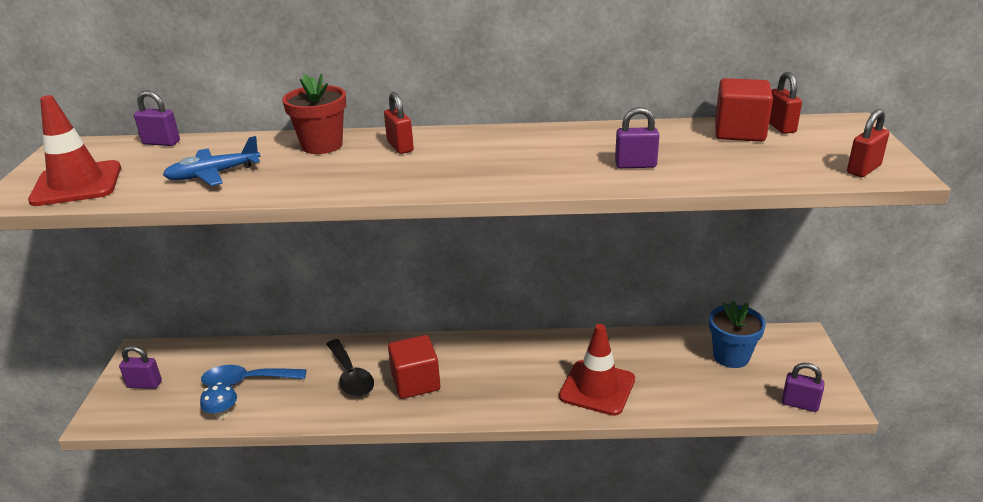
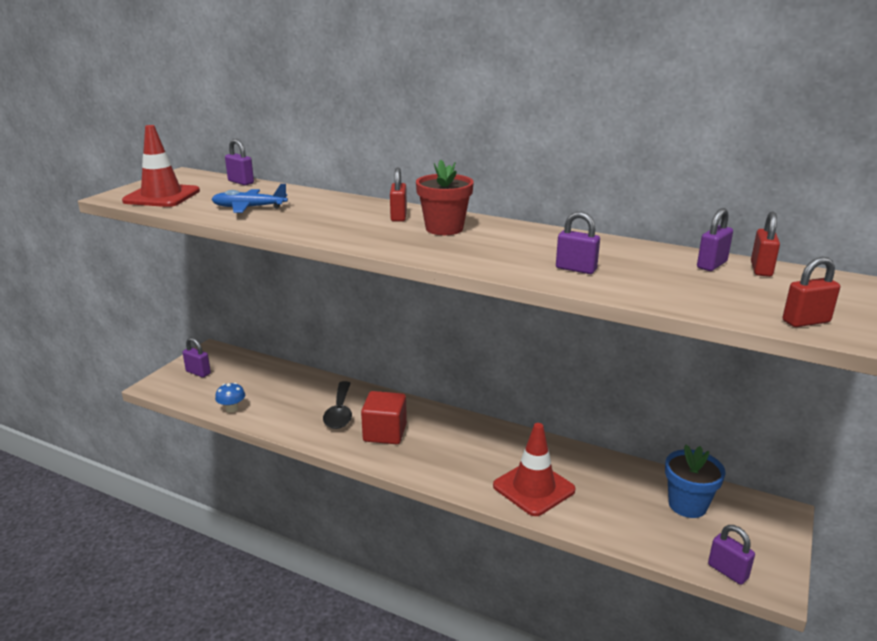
camera: 25 degrees right, 5 degrees down
blue spoon [201,365,307,386] -> none
red flower pot [282,73,346,154] -> red flower pot moved to [416,160,474,235]
red cube [715,78,773,142] -> purple padlock [697,208,733,271]

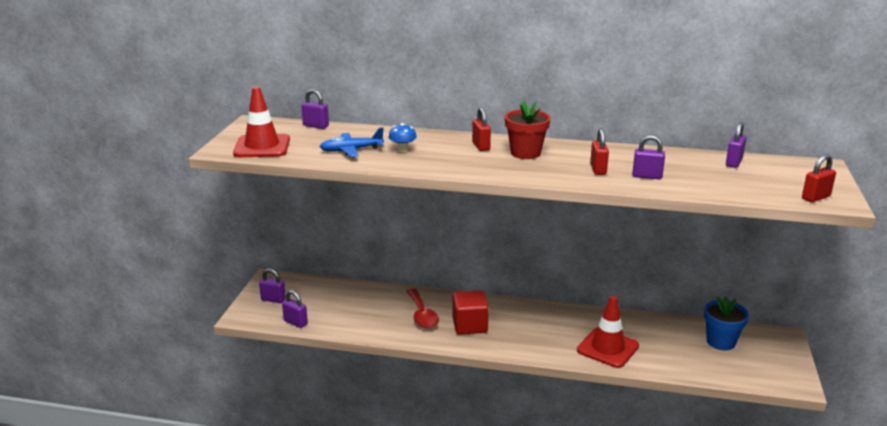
camera: 15 degrees left, 0 degrees up
blue mushroom [215,383,245,413] -> blue mushroom moved to [388,123,417,152]
black spoon [323,381,352,429] -> red spoon [407,289,439,328]
purple padlock [708,525,755,585] -> purple padlock moved to [282,290,308,328]
red padlock [751,211,780,277] -> red padlock moved to [590,128,609,175]

